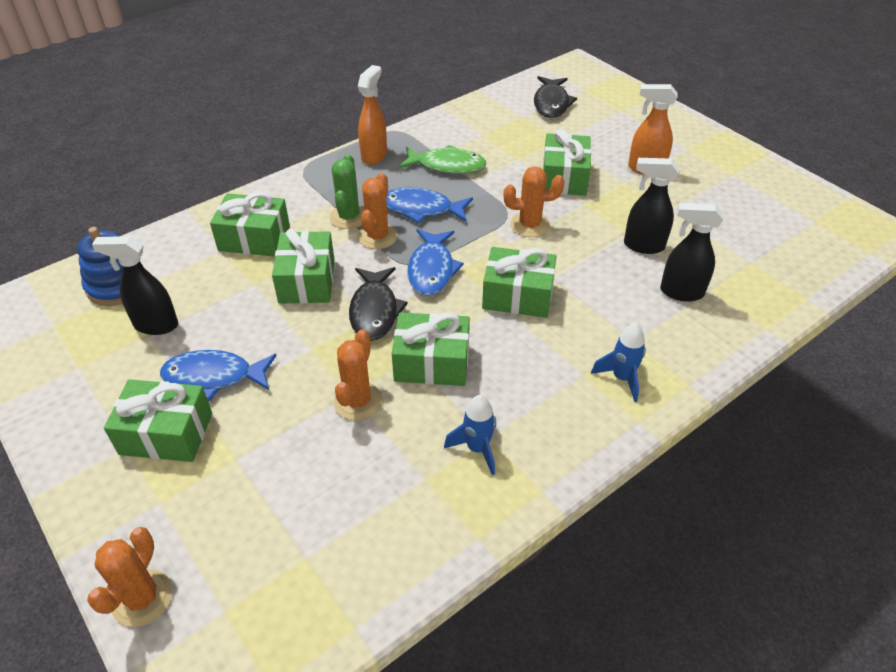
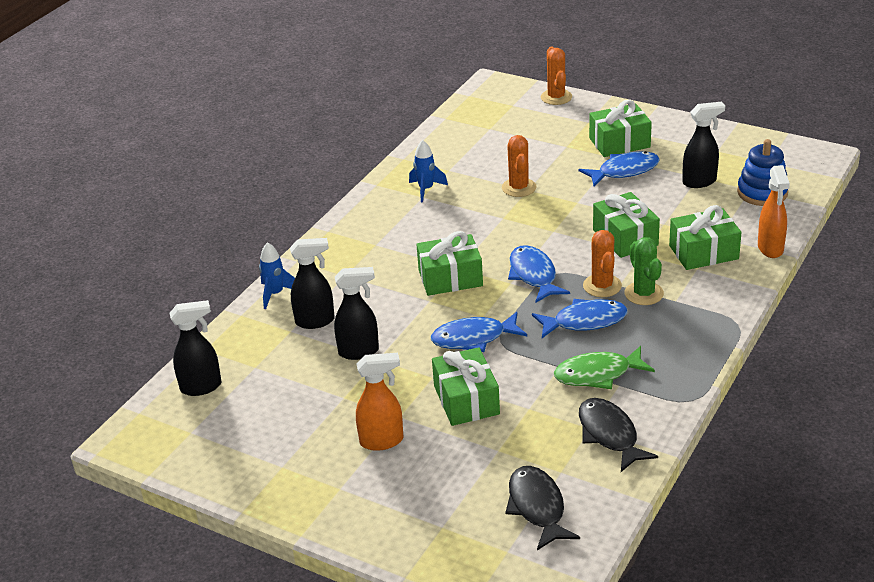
camera: 160 degrees right, 10 degrees down
black fish [349,267,408,341] -> black fish moved to [579,398,658,472]
orange spray bottle [358,65,387,165] -> orange spray bottle moved to [758,165,790,258]
green gift [392,312,470,386] -> none
orange cactus [503,166,564,237] -> blue fish [431,312,527,352]
blue rocket [591,323,646,402] -> blue rocket moved to [259,242,295,309]
none -> black spray bottle [170,300,221,396]

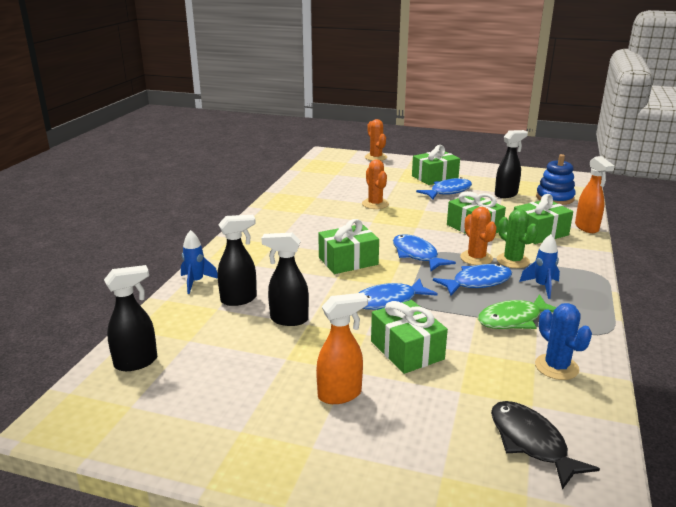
camera: 15 degrees left, 10 degrees down
black spray bottle [334,267,379,360] -> black spray bottle turned 150 degrees counterclockwise [262,233,309,326]
blue rocket [409,140,448,202] -> blue rocket moved to [519,234,560,299]
black fish [579,398,658,472] -> blue cactus [535,303,592,380]

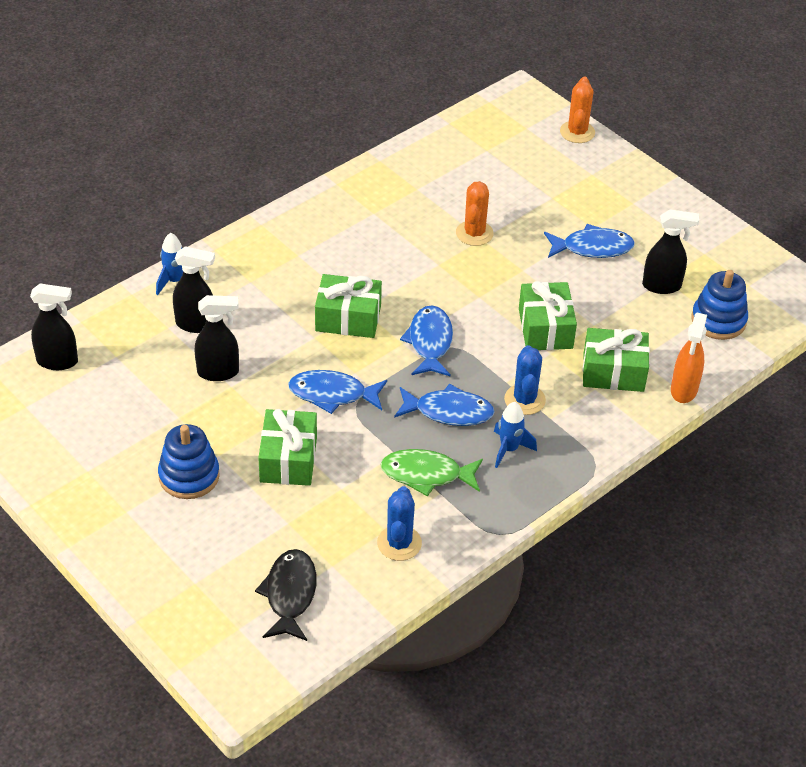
camera: 30 degrees right, 20 degrees up
black spray bottle [262,233,309,326] -> black spray bottle turned 135 degrees clockwise [194,295,239,381]
orange spray bottle [316,293,368,404] -> blue stacking toy [158,424,220,499]
green gift [412,145,460,185] -> none
orange cactus [460,207,497,265] -> none
green cactus [497,209,538,268] -> blue cactus [504,345,546,415]

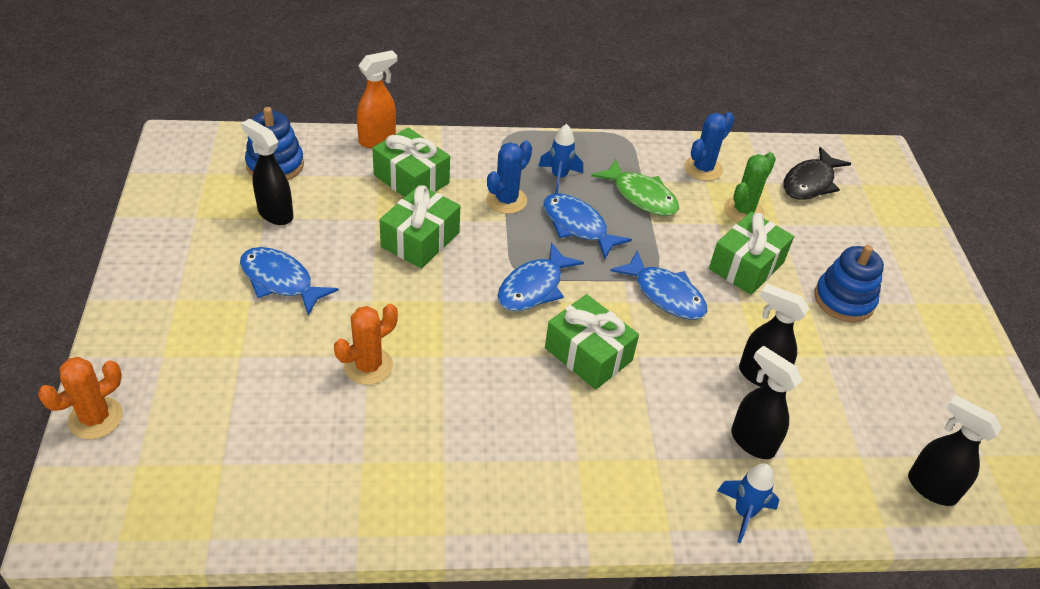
camera: 145 degrees left, 0 degrees up
none -> green cactus [724,152,776,222]

